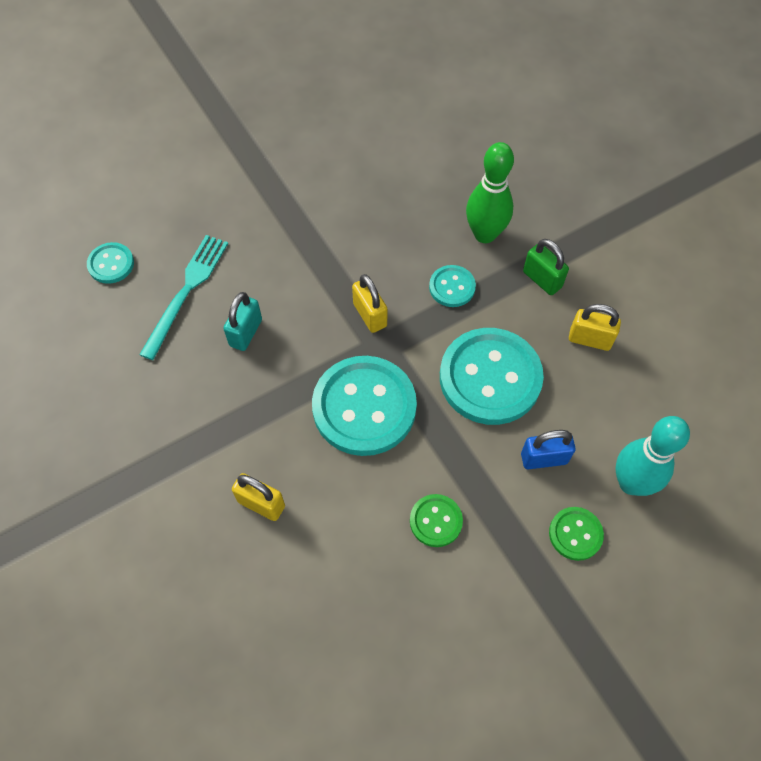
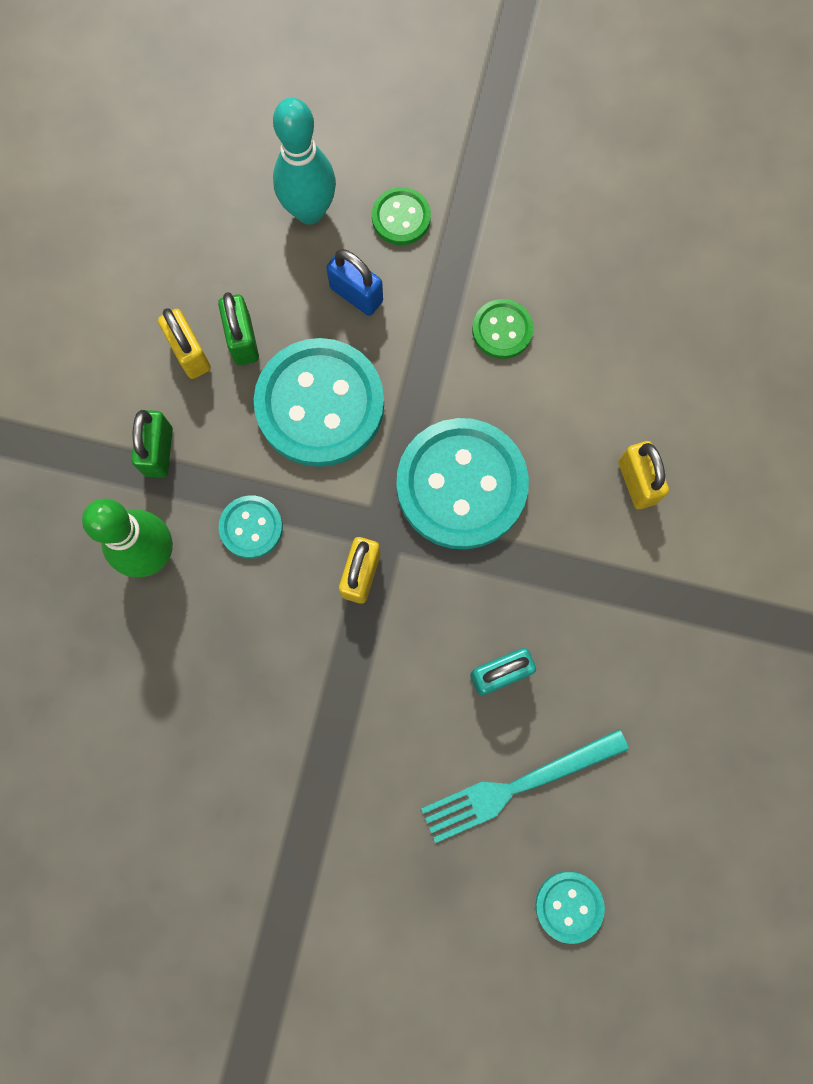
camera: 135 degrees left, 15 degrees up
none -> green padlock [218,292,259,365]

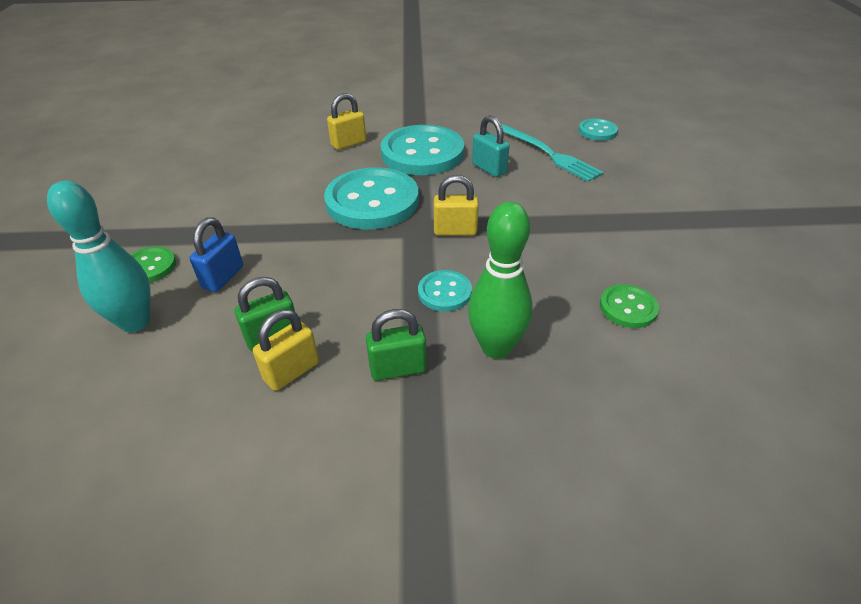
camera: 105 degrees left, 35 degrees down
turquoise button [254,338,384,467] -> turquoise button moved to [381,125,464,175]
green button [472,299,533,359] -> green button moved to [600,284,659,328]

